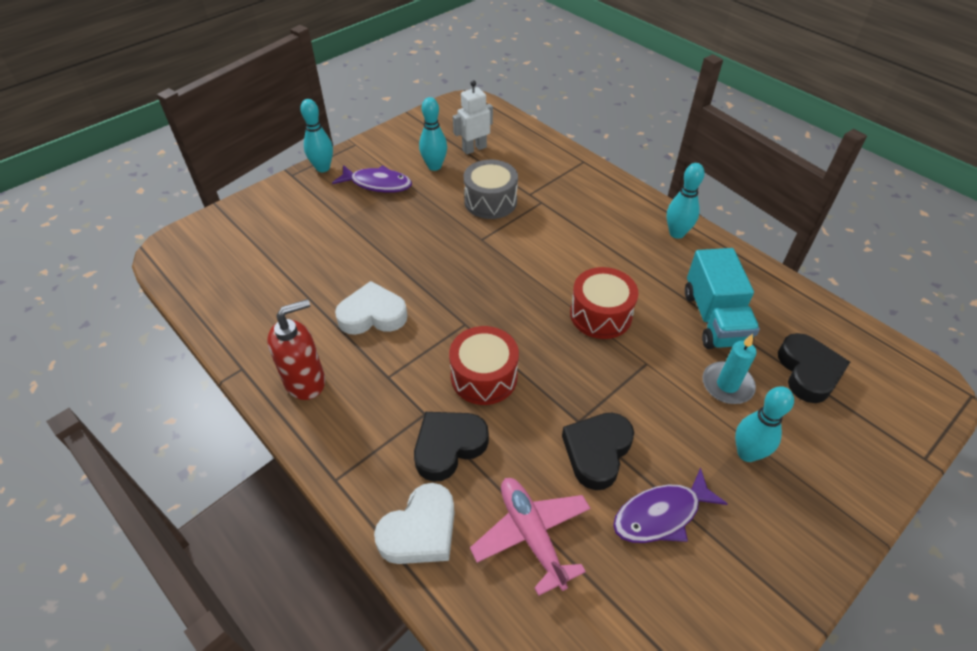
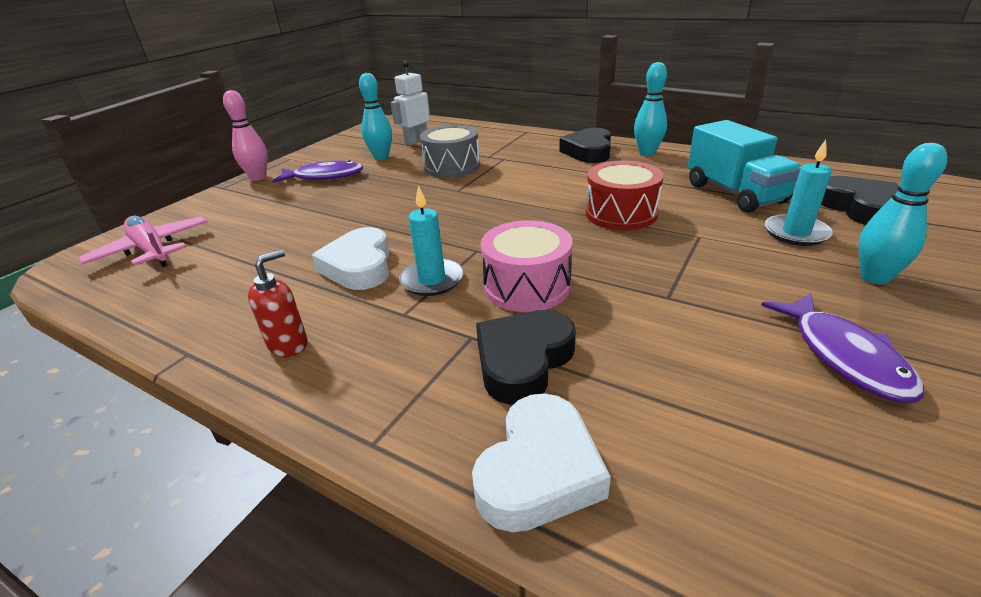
camera: 15 degrees left, 15 degrees down
red soap dispenser [267,299,325,400] -> red soap dispenser [248,249,308,357], size x0.64
turquoise bowling pin [300,99,333,172] -> pink bowling pin [223,90,268,181]
white heart [335,281,407,335] -> white heart turned 75 degrees counterclockwise [312,227,389,290]
red drum [449,326,519,405] -> pink drum [481,220,573,312]
pink plane [470,478,591,596] -> pink plane moved to [78,216,207,267]
black heart [562,413,634,490] -> black heart moved to [559,128,611,163]
purple fish [613,468,728,543] -> purple fish turned 60 degrees counterclockwise [761,293,924,403]
none -> turquoise candle [399,185,463,296]

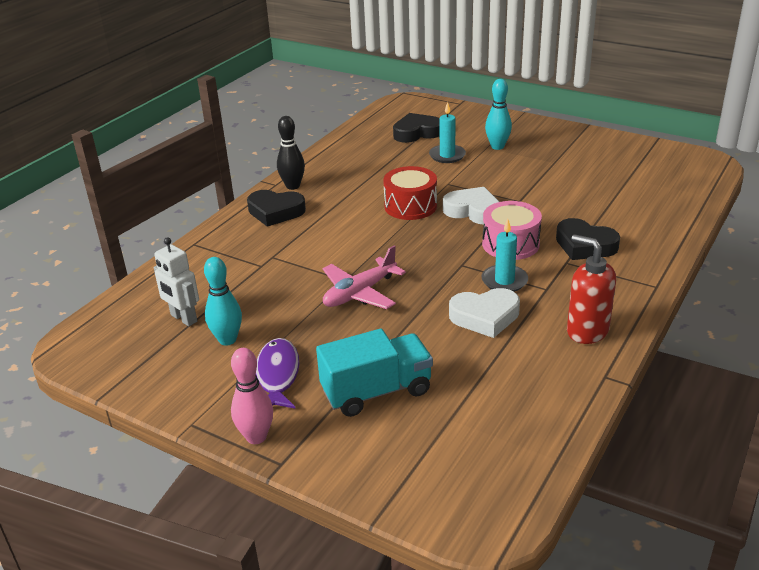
camera: 90 degrees left, 0 degrees up
pink plane [78,216,207,267] -> pink plane moved to [323,246,406,309]
red soap dispenser [248,249,308,357] -> red soap dispenser [567,234,616,344], size x1.56
grey drum [420,125,480,178] -> none
white heart [472,393,611,532] -> white heart moved to [443,187,499,224]
turquoise bowling pin [634,62,667,156] -> black bowling pin [277,116,305,190]
turquoise truck [688,120,801,213] -> turquoise truck moved to [316,329,433,417]
purple fish [761,293,924,403] -> none

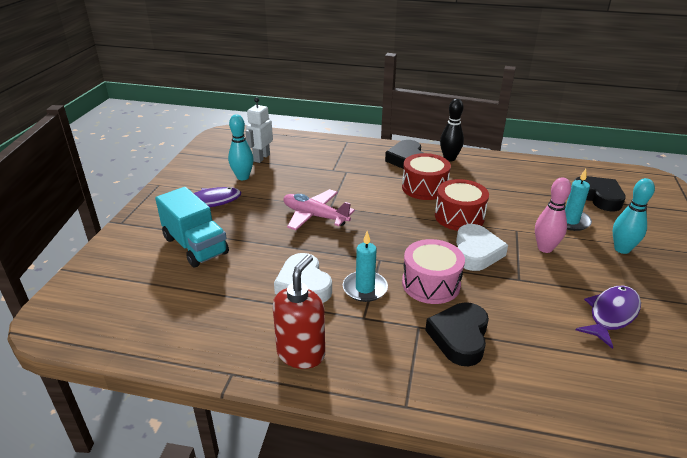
camera: 70 degrees right, 0 degrees up
pink bowling pin [231,348,273,444] -> pink bowling pin moved to [535,177,571,253]
none -> red drum [402,153,451,200]
none -> purple fish [576,286,641,349]

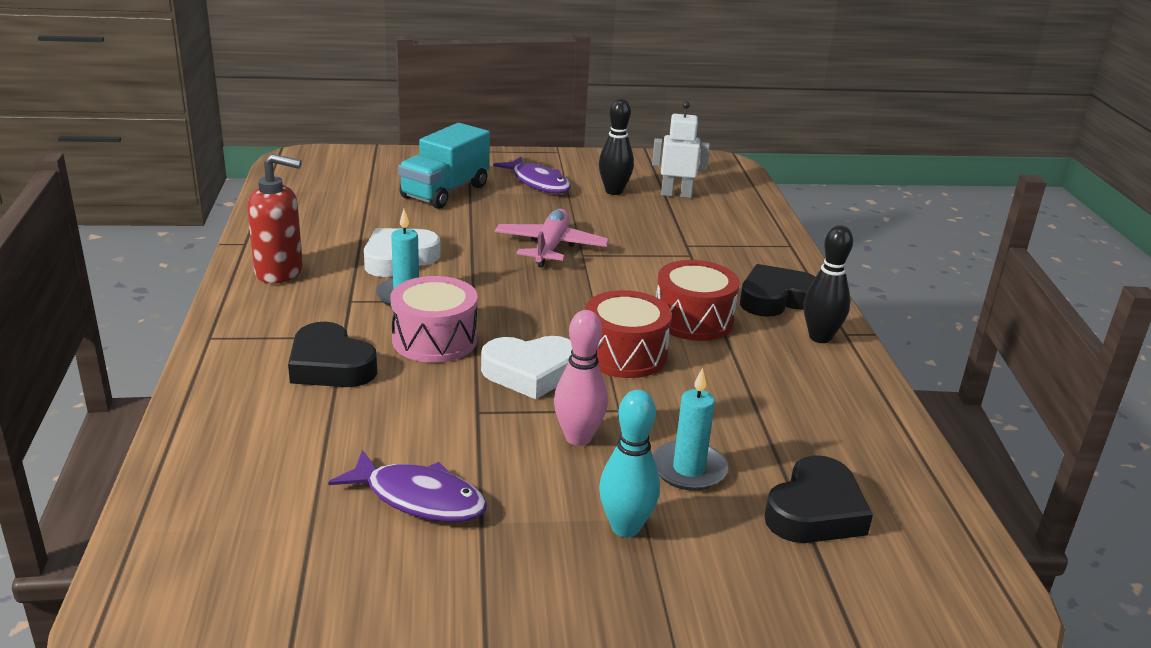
camera: 70 degrees right, 5 degrees down
turquoise bowling pin [228,115,254,180] -> black bowling pin [599,99,634,195]
black heart [425,302,489,366] -> black heart turned 135 degrees counterclockwise [288,322,377,387]

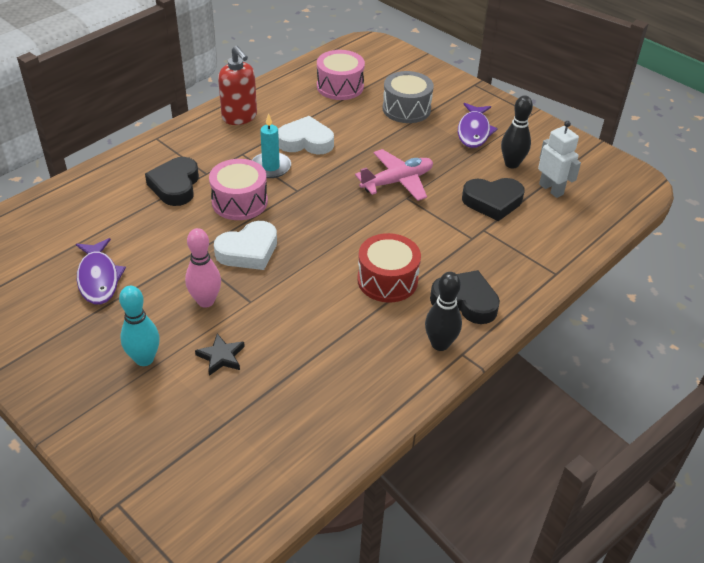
camera: 50 degrees right, 15 degrees up
turquoise truck [398,123,490,209] -> grey drum [383,71,434,123]
white heart [481,336,572,399] -> white heart turned 75 degrees counterclockwise [214,221,277,270]
red drum [585,290,672,378] -> none
turquoise candle [653,368,728,491] -> black star [195,333,245,376]
black heart [764,455,873,543] -> black heart moved to [462,178,524,221]
none -> pink drum [317,50,365,100]

